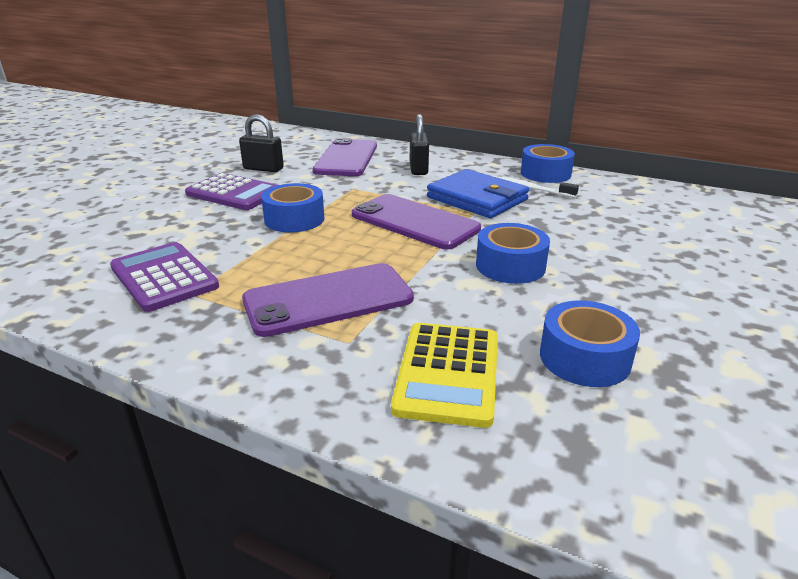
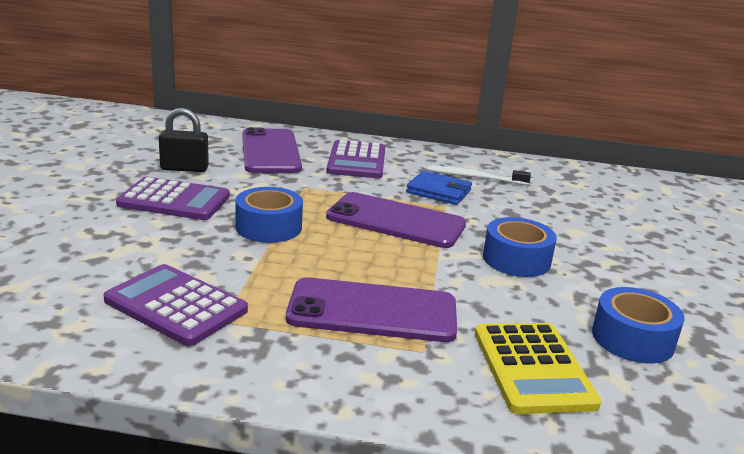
camera: 20 degrees left, 5 degrees down
purple phone [242,263,414,337] -> purple phone turned 45 degrees clockwise [286,277,457,342]
black padlock [410,114,429,175] -> purple calculator [326,140,385,178]
blue wallet [427,169,529,218] -> blue wallet [406,171,472,205], size x0.66
blue tape [521,144,575,183] -> none

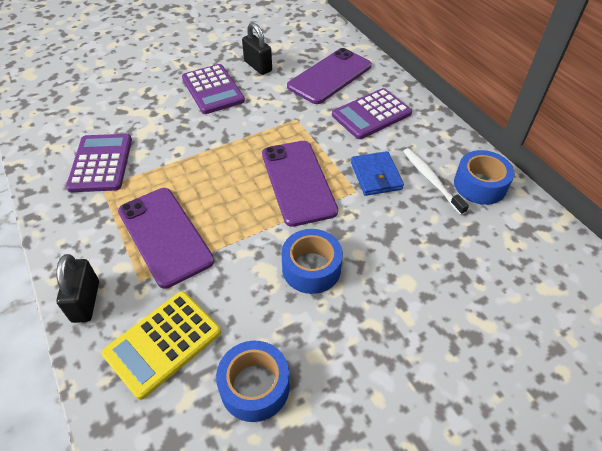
camera: 55 degrees right, 25 degrees up
blue tape [235,187,303,243] -> blue tape moved to [454,150,514,205]
none -> black padlock [56,254,99,323]

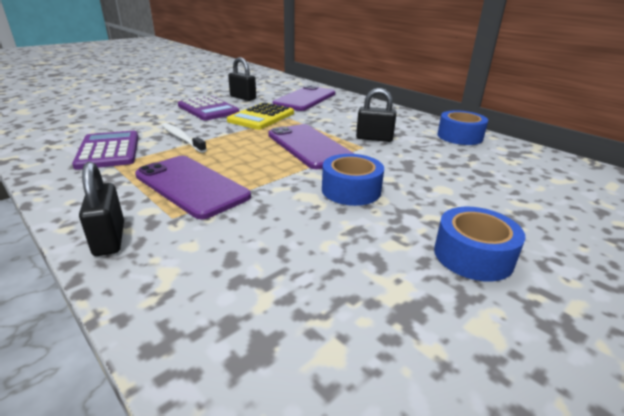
camera: 15 degrees left, 20 degrees down
yellow calculator [102,291,221,400] -> yellow calculator moved to [227,102,294,130]
blue tape [216,340,290,422] -> blue tape moved to [434,207,526,282]
purple calculator [332,88,412,139] -> none
blue wallet [351,151,404,196] -> black padlock [356,88,396,142]
white toothbrush [403,148,469,215] -> white toothbrush moved to [162,123,207,153]

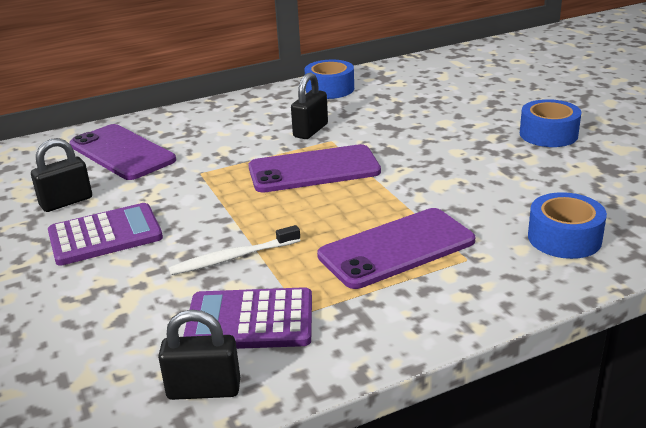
camera: 70 degrees left, 0 degrees up
black padlock [79,162,124,256] -> black padlock moved to [158,310,240,400]
yellow calculator [227,102,294,130] -> none
blue tape [322,154,384,206] -> blue tape moved to [528,192,607,259]

